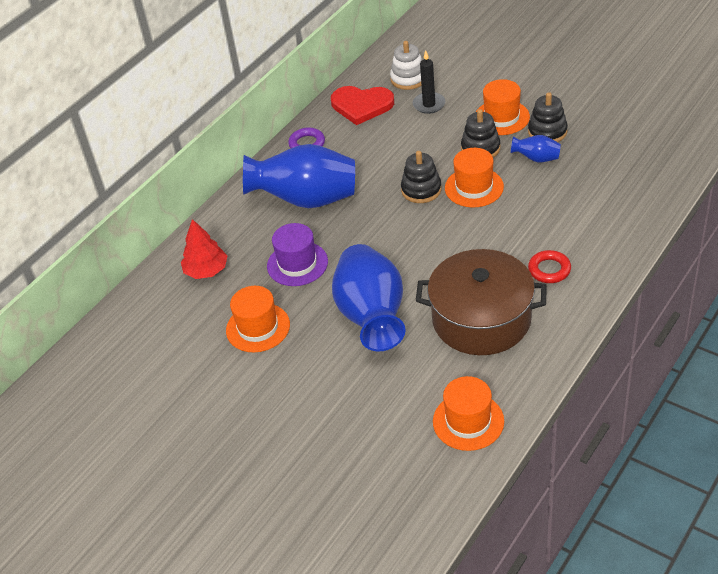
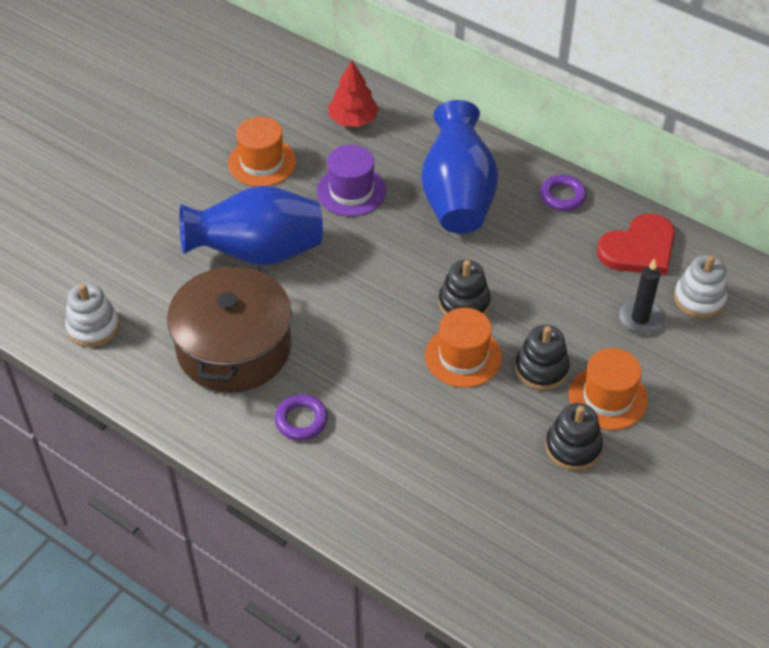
camera: 85 degrees right, 5 degrees up
red heart [331,86,394,125] -> red heart turned 135 degrees counterclockwise [597,214,675,275]
orange hat [433,376,504,451] -> white stacking toy [65,283,119,347]
blue vase [511,135,561,162] -> none
red ring [528,250,571,283] -> purple ring [275,394,328,440]

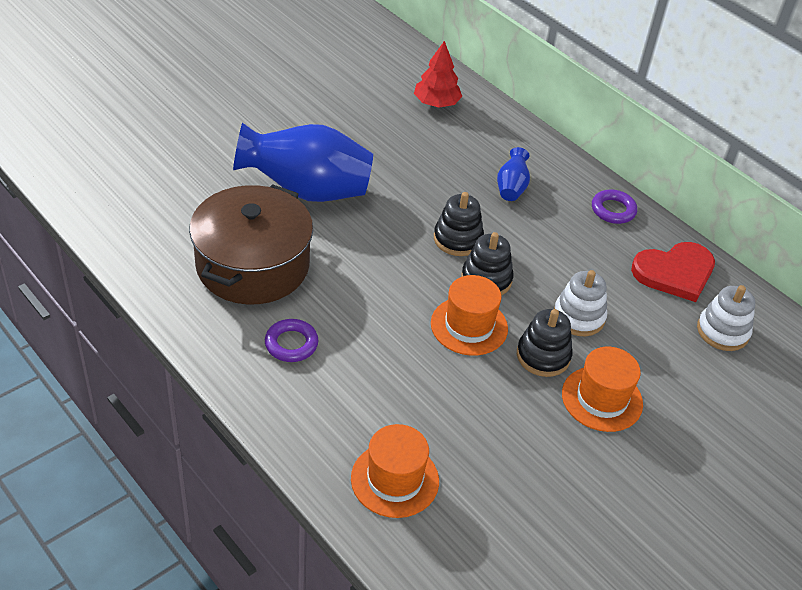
camera: 10 degrees right, 5 degrees down
white stacking toy [65,283,119,347] -> white stacking toy moved to [554,270,607,336]
orange hat [228,117,296,187] -> orange hat moved to [351,424,439,518]
purple hat [317,145,386,216] -> none
blue vase [421,100,499,234] -> blue vase [497,147,530,201], size x0.44
black stacking toy [545,403,603,471] -> black stacking toy moved to [434,192,484,256]
black candle [618,259,664,334] -> none

